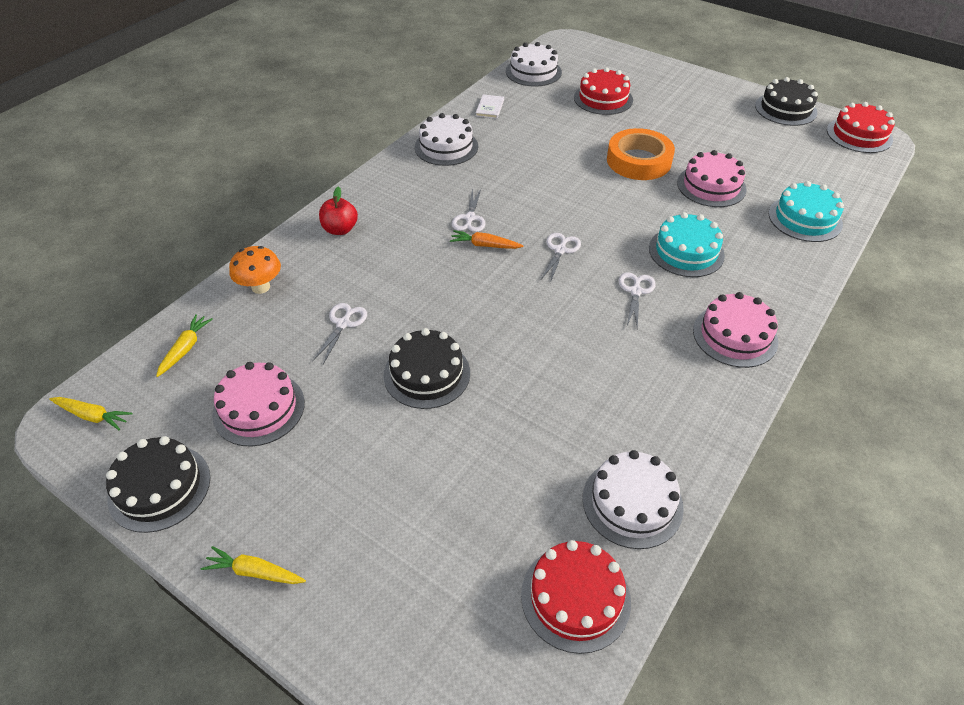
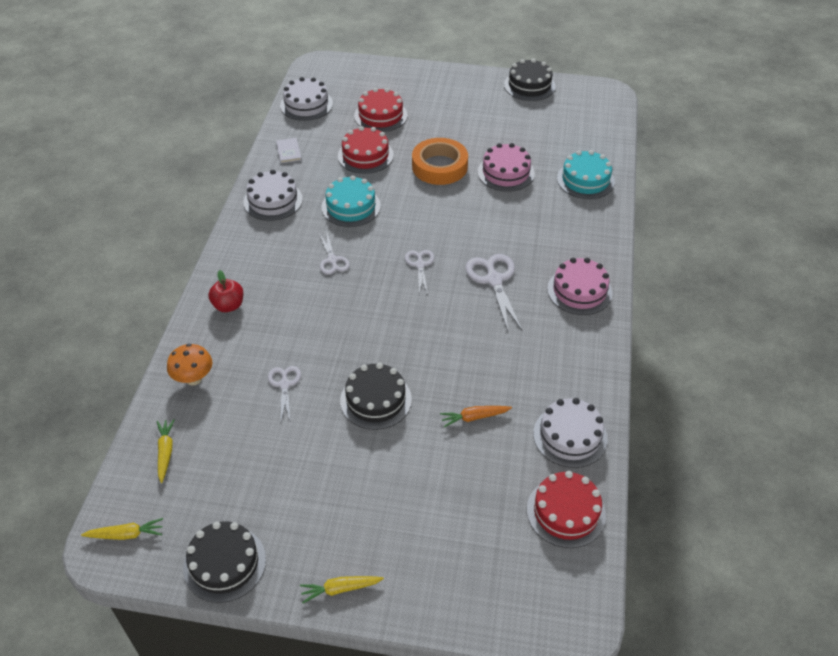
camera: 25 degrees left, 0 degrees up
pink cake [212,362,305,447] -> none
orange carrot [450,230,523,249] -> orange carrot moved to [440,406,512,427]
white scissors [619,272,656,329] -> white scissors [465,254,522,331], size x1.65
turquoise cake [649,212,725,277] -> turquoise cake moved to [321,175,381,227]
red cake [827,102,895,153] -> red cake moved to [338,126,394,174]

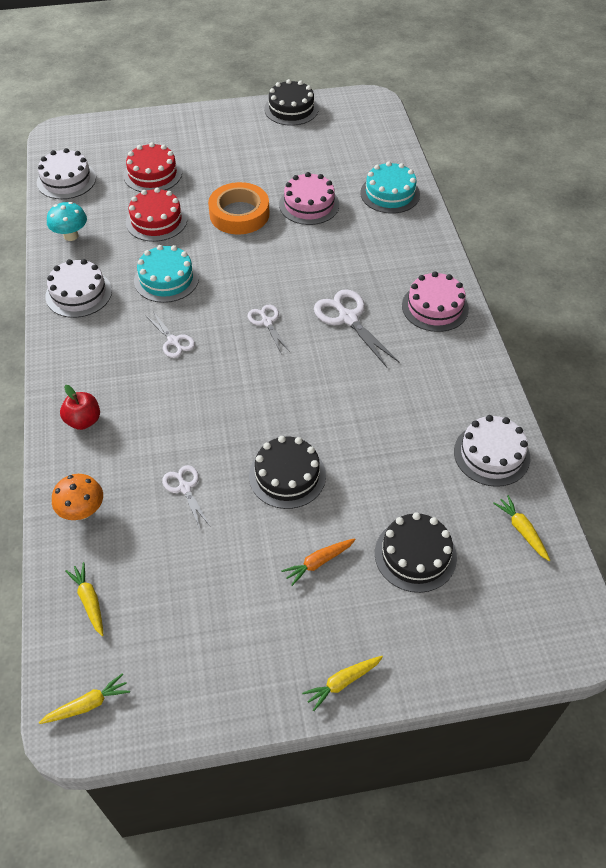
camera: 20 degrees left, 5 degrees up
black cake [183,521,266,603] -> black cake moved to [375,512,457,593]
white book [276,138,302,163] -> turquoise mushroom [47,202,87,241]
orange carrot [440,406,512,427] -> orange carrot moved to [282,538,356,586]
red cake [527,471,606,548] -> yellow carrot [493,495,550,561]

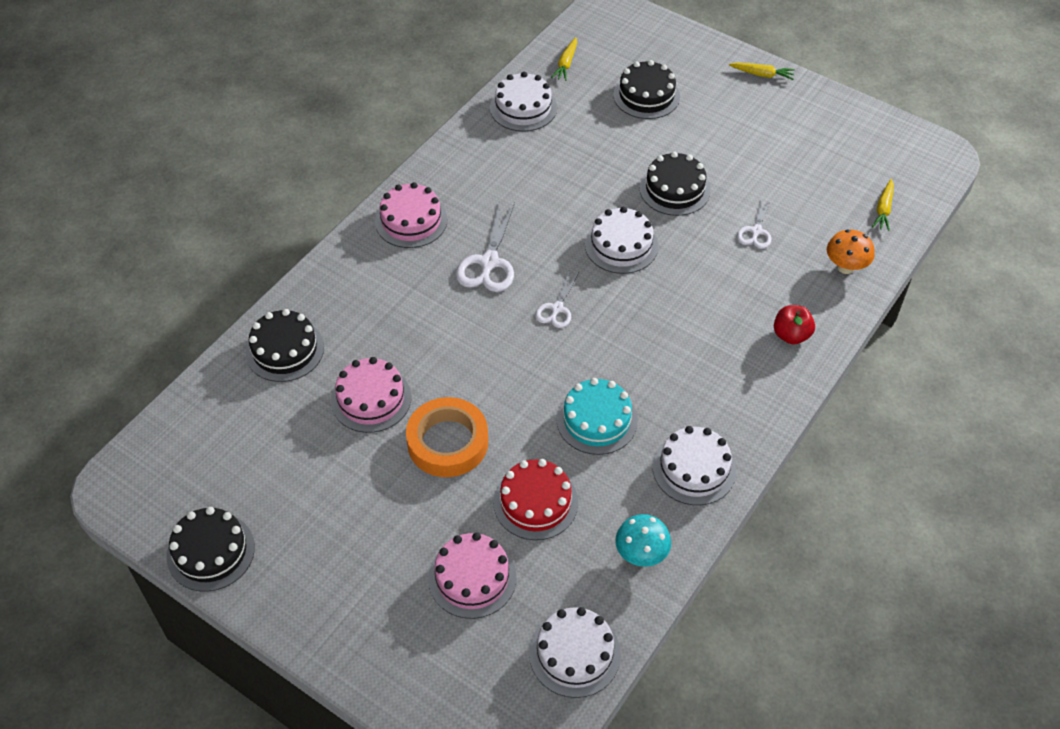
camera: 135 degrees left, 0 degrees up
yellow carrot [39,673,130,724] -> none
red cake [123,142,182,192] -> pink cake [428,532,517,619]
white scissors [145,313,195,358] -> none
orange carrot [282,538,356,586] -> none
turquoise cake [360,161,420,214] -> black cake [245,309,324,382]
none -> white cake [585,207,658,274]

